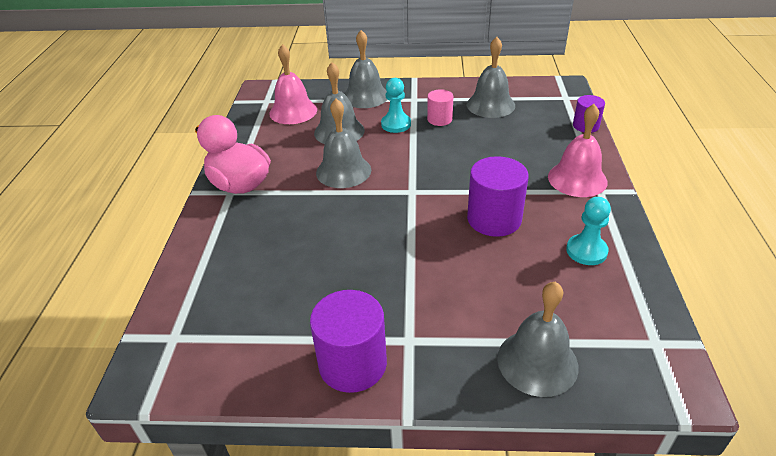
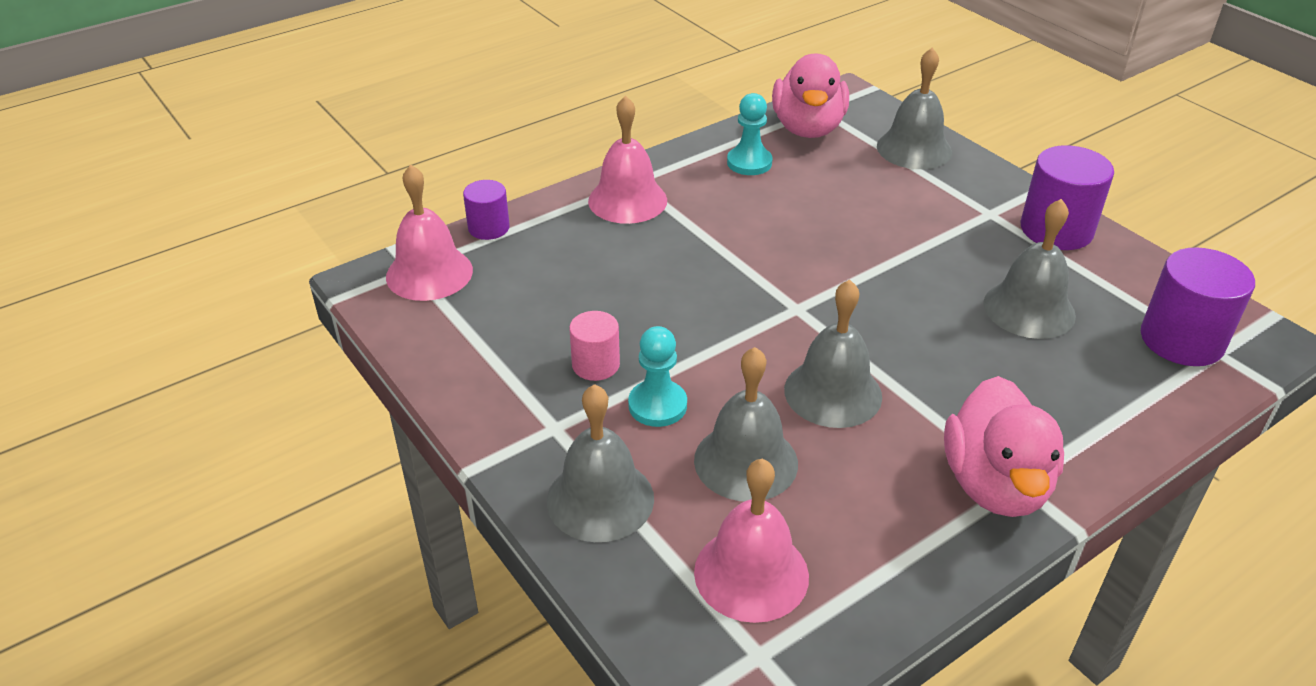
camera: 130 degrees left, 0 degrees up
grey bell [467,37,515,118] -> grey bell moved to [983,199,1076,339]
purple cylinder [467,156,529,237] -> purple cylinder moved to [1141,247,1255,366]
none -> pink bell [386,165,473,301]
none -> pink duck [772,54,849,138]

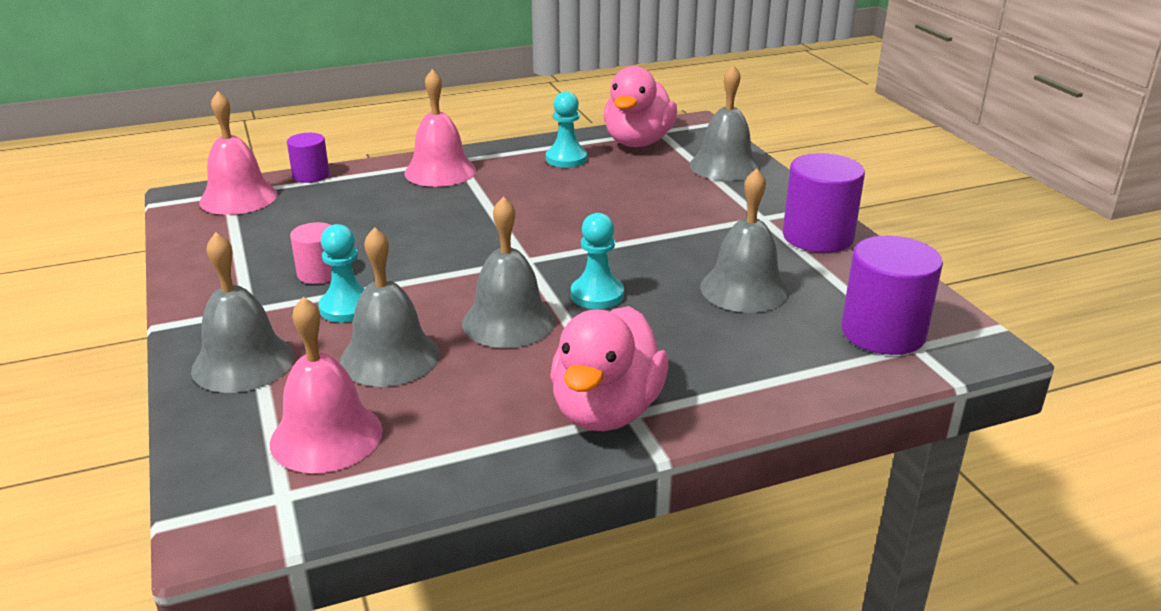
camera: 15 degrees right, 10 degrees down
none -> turquoise pawn [571,213,624,309]

